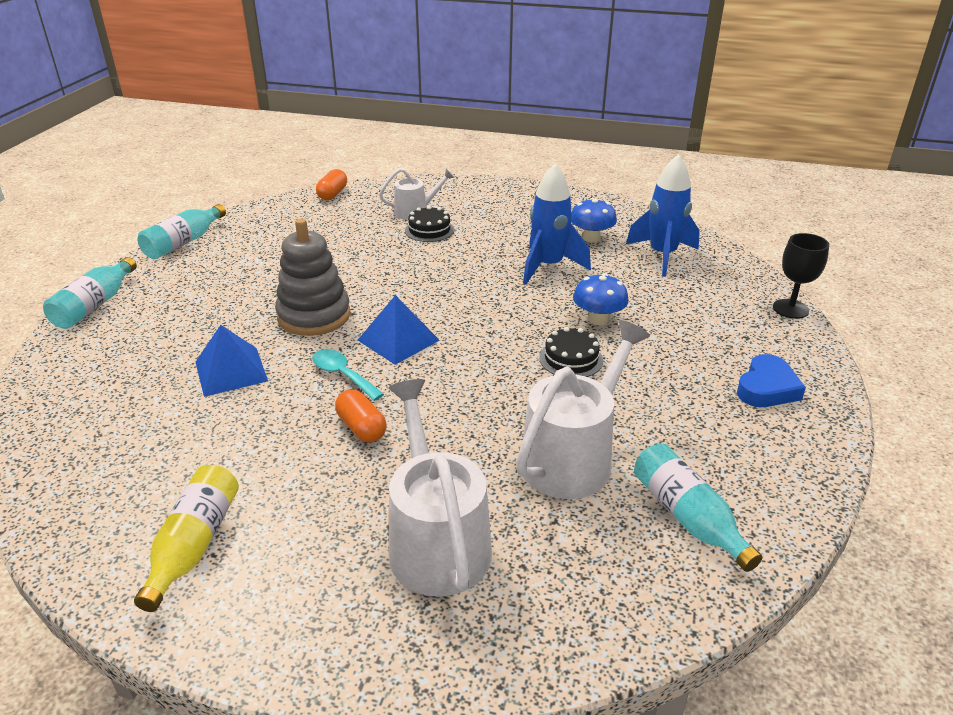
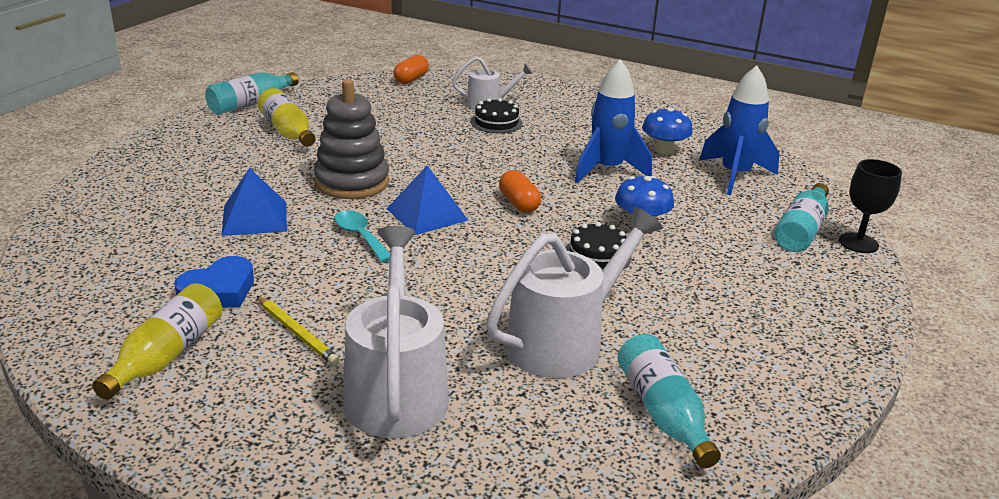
camera: 10 degrees right, 5 degrees down
turquoise bottle [43,257,137,329] -> turquoise bottle moved to [775,183,829,252]
orange capsule [335,389,387,443] -> orange capsule moved to [499,170,541,213]
blue heart [737,354,806,407] -> blue heart moved to [175,256,254,308]
none -> yellow bottle [257,88,316,147]
none -> yellow pencil [257,296,340,366]

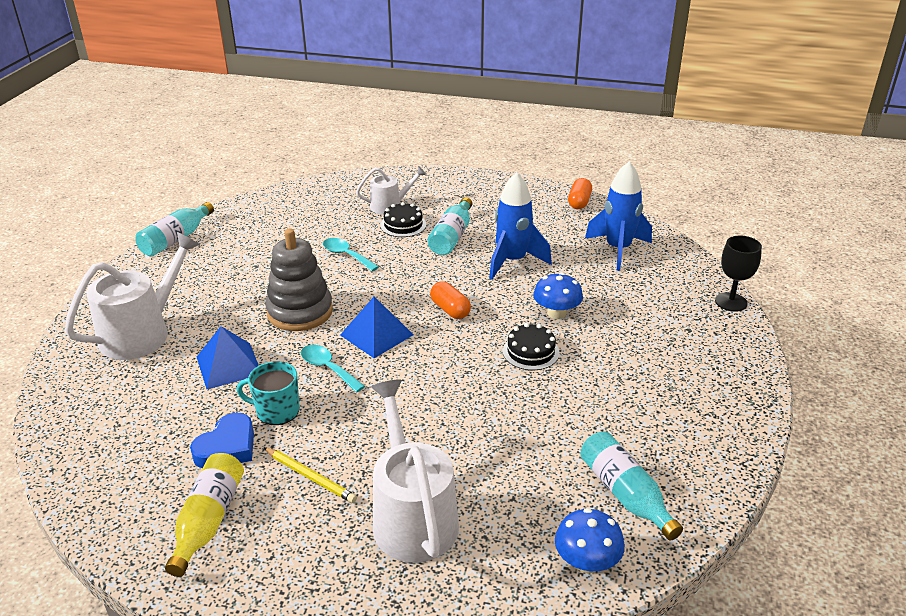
camera: 10 degrees left, 5 degrees up
yellow bottle [257,88,316,147] -> none
orange capsule [394,55,429,84] -> orange capsule moved to [568,178,592,209]
white watering can [486,207,663,378] -> white watering can moved to [65,232,200,360]
blue mushroom [642,107,693,154] -> blue mushroom moved to [555,508,625,573]
turquoise bottle [775,183,829,252] -> turquoise bottle moved to [428,197,472,255]
none -> turquoise mug [237,361,300,425]
none -> turquoise spoon [323,238,379,271]

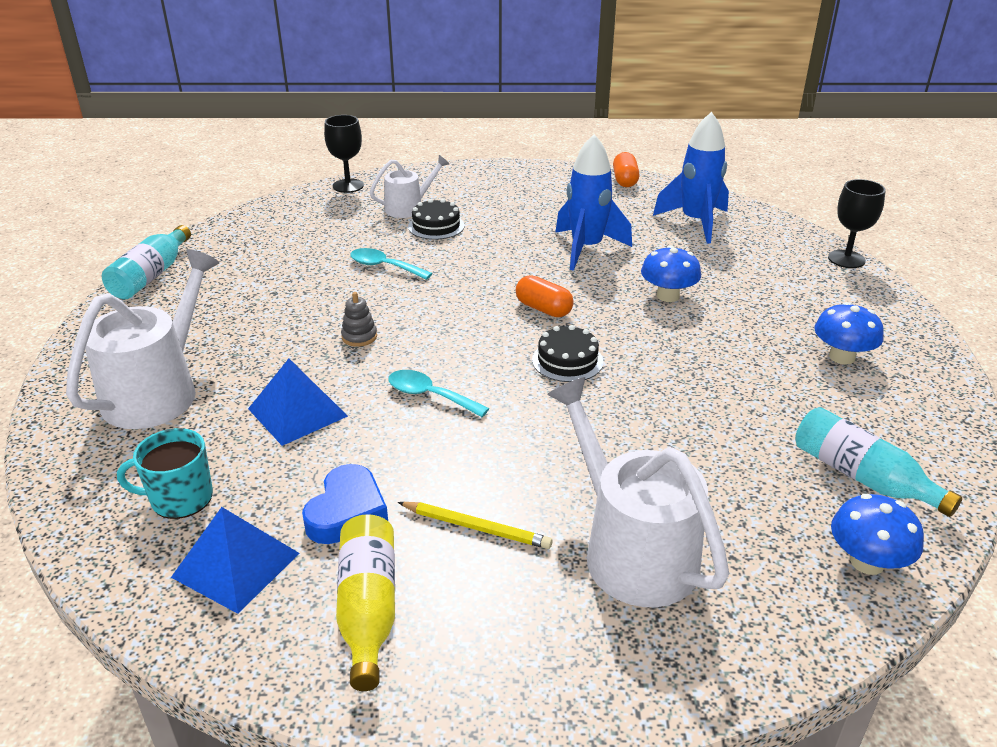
camera: 15 degrees left, 0 degrees up
turquoise mug [237,361,300,425] -> turquoise mug moved to [117,428,213,519]
grey stacking toy [265,228,333,331] -> grey stacking toy [341,292,377,347], size x0.42
blue pyramid [340,297,413,358] -> blue pyramid moved to [171,507,300,614]
turquoise bottle [428,197,472,255] -> none
black cake [503,323,560,370] -> black cake moved to [532,325,603,382]
none -> black goblet [324,115,364,193]
none -> blue mushroom [814,302,883,365]

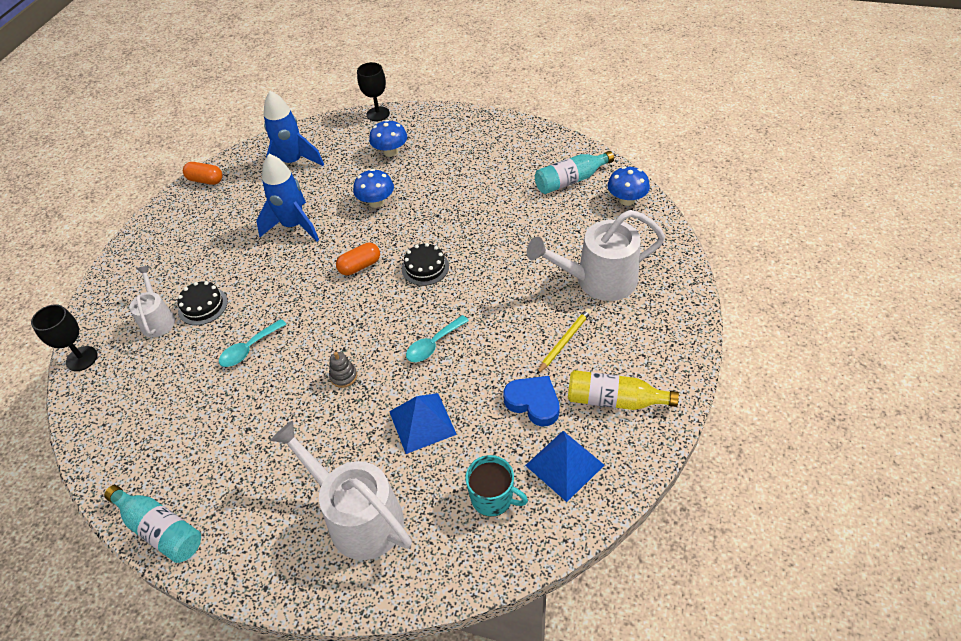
camera: 70 degrees left, 15 degrees up
turquoise mug [117,428,213,519] -> turquoise mug turned 75 degrees counterclockwise [465,455,528,517]
blue mushroom [814,302,883,365] -> blue mushroom moved to [369,120,407,157]

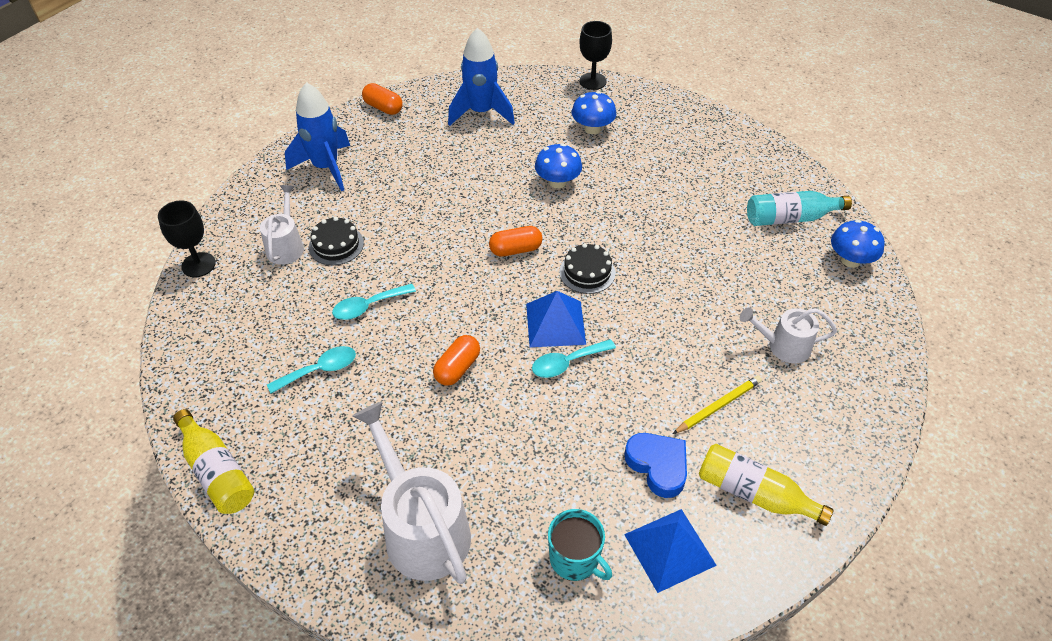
camera: 15 degrees right, 0 degrees up
turquoise bottle [104,485,201,563] -> yellow bottle [173,409,254,514]
blue rocket [256,154,319,241] -> blue rocket moved to [285,82,350,191]
grey stacking toy [329,352,357,388] -> orange capsule [433,335,480,386]
blue pyramid [389,393,457,454] -> blue pyramid moved to [526,291,586,347]
white watering can [527,210,665,301] -> white watering can [740,307,837,363], size x0.57
none -> turquoise spoon [267,346,356,394]

